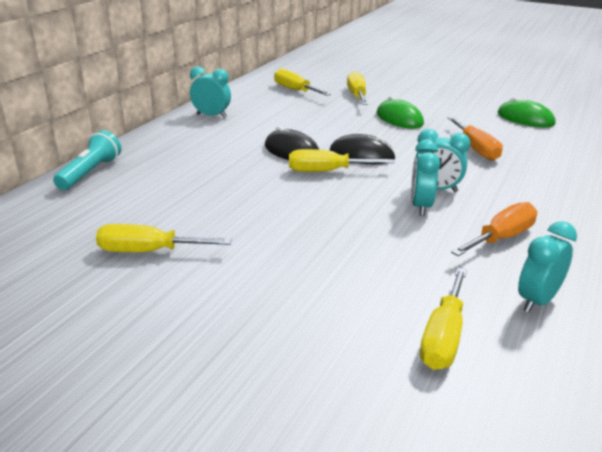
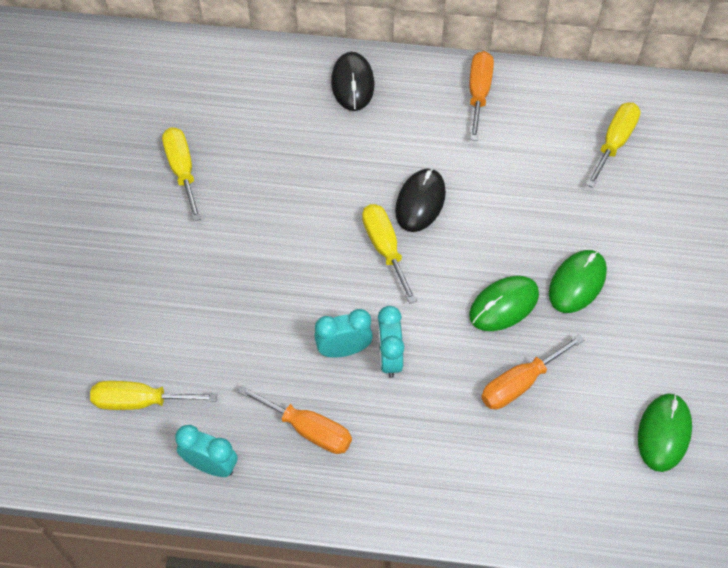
camera: 70 degrees right, 30 degrees up
turquoise flashlight [53,130,121,190] -> none
turquoise clock [190,67,231,118] -> orange screwdriver [469,51,494,141]
black mouse [330,134,396,164] -> black mouse moved to [331,52,374,111]
yellow screwdriver [347,72,368,105] -> none
none -> green mouse [469,276,539,331]

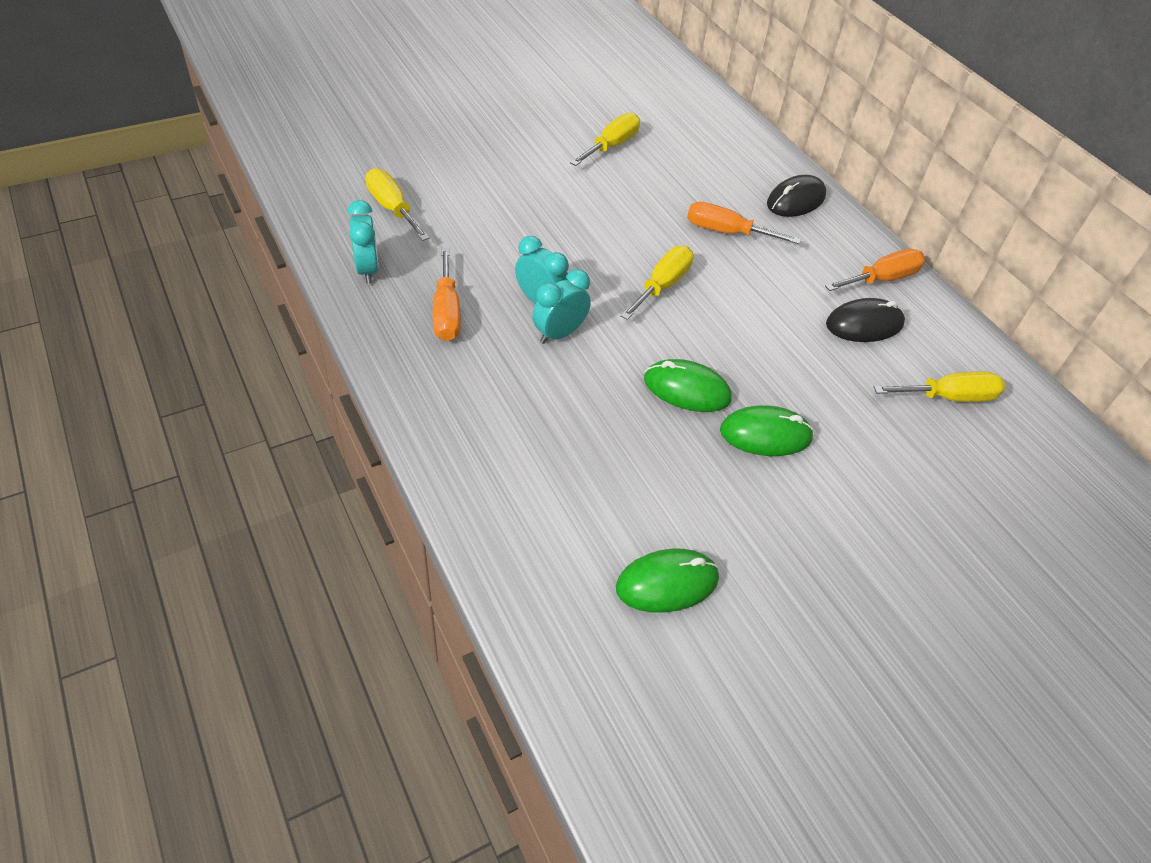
camera: 50 degrees right, 10 degrees down
black mouse [395,168,446,232] -> black mouse moved to [826,298,905,342]
orange screwdriver [481,334,584,409] -> orange screwdriver moved to [687,202,801,244]

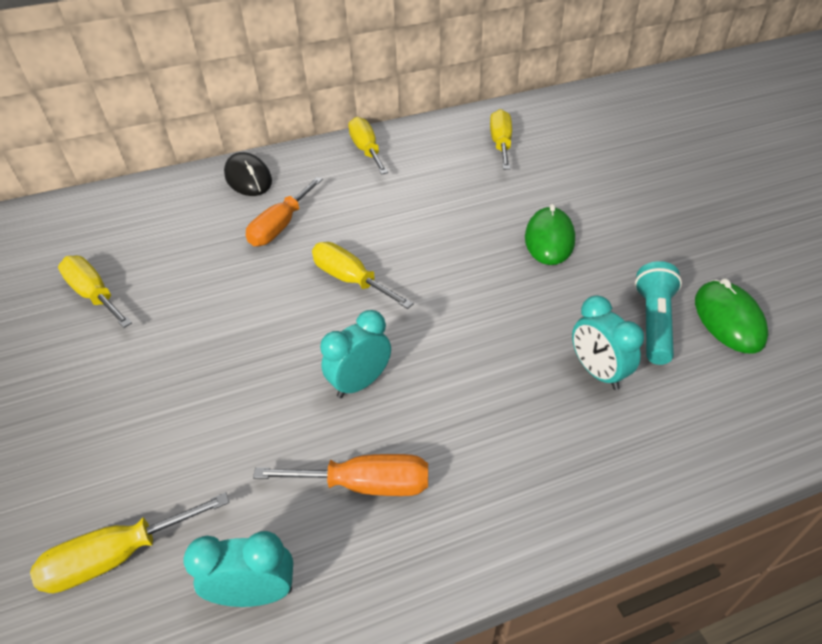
camera: 75 degrees left, 5 degrees down
turquoise clock [532,269,591,344] -> turquoise clock moved to [572,295,644,390]
green mouse [644,359,732,412] -> none
orange screwdriver [825,249,925,291] -> yellow screwdriver [348,117,388,175]
black mouse [826,298,905,342] -> none
none -> turquoise flashlight [634,261,682,365]

